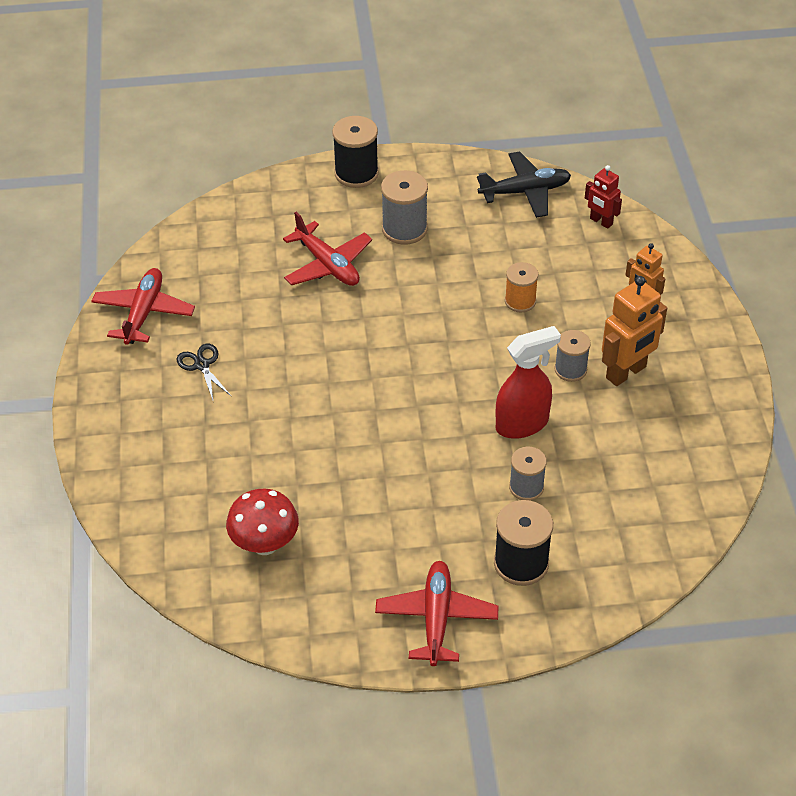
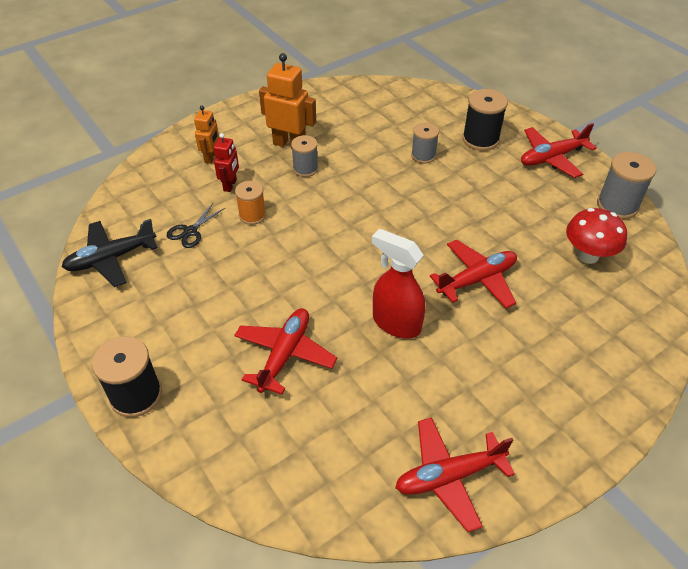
camera: 120 degrees left, 0 degrees up
black scissors [177,344,232,403] -> black scissors moved to [167,203,225,248]
grey spool [381,170,428,245] -> grey spool moved to [597,152,656,219]
black plane [477,152,571,218] -> black plane turned 75 degrees counterclockwise [62,219,158,287]
red spray bottle [496,326,561,439] -> red spray bottle moved to [372,229,425,339]
red robot [585,165,622,229] -> red robot moved to [214,133,239,192]
none -> red plane [430,240,517,309]

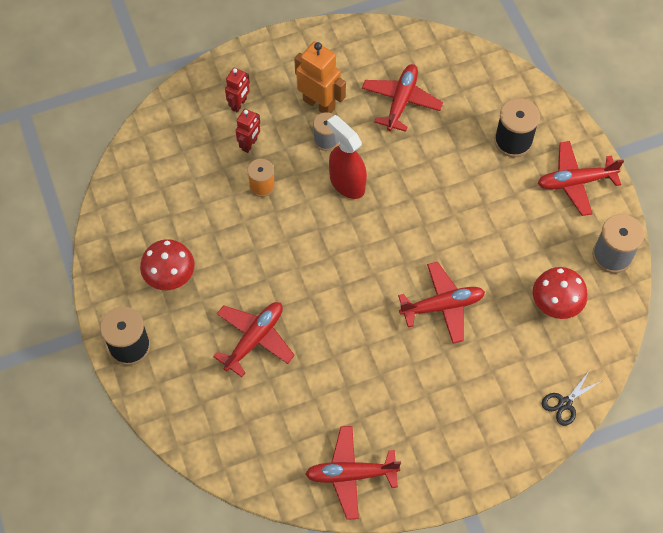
camera: 15 degrees right, 15 degrees up
black plane [62,219,158,287] -> none
black scissors [167,203,225,248] -> black scissors moved to [542,370,601,426]
orange robot [194,105,219,164] -> red robot [225,68,250,112]
red spray bottle [372,229,425,339] -> red spray bottle moved to [327,115,367,199]
grey spool [411,122,439,164] -> none
none -> red mushroom [140,239,195,290]
none -> red plane [362,64,443,132]

